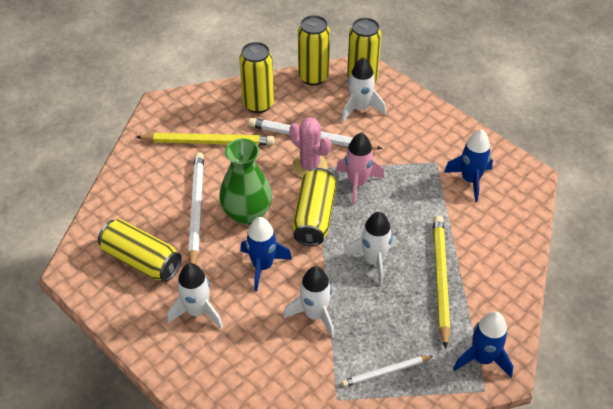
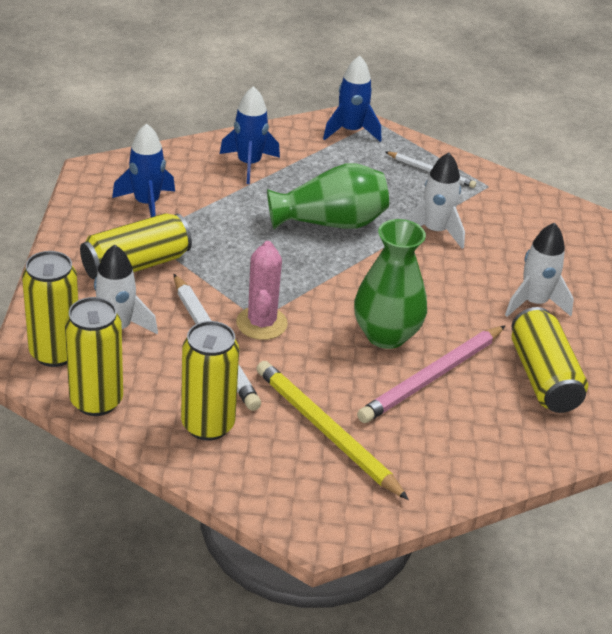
camera: 135 degrees left, 10 degrees down
white pencil [188,152,204,264] -> pink pencil [357,326,505,423]
blue rocket [240,217,292,291] -> blue rocket moved to [220,86,280,184]
yellow can [292,168,336,246] -> yellow can moved to [80,213,192,279]
pink rocket [336,133,384,205] -> none
white rocket [345,212,397,286] -> green vase [267,163,389,229]
yellow pencil [433,215,450,349] -> none

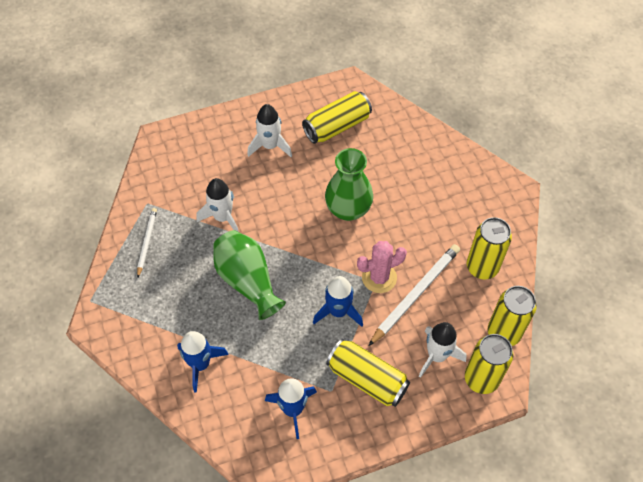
camera: 110 degrees left, 20 degrees up
yellow pencil [256,361,409,500] -> none
blue rocket [323,56,381,142] -> blue rocket moved to [313,276,363,327]
pink pencil [357,326,505,423] -> none

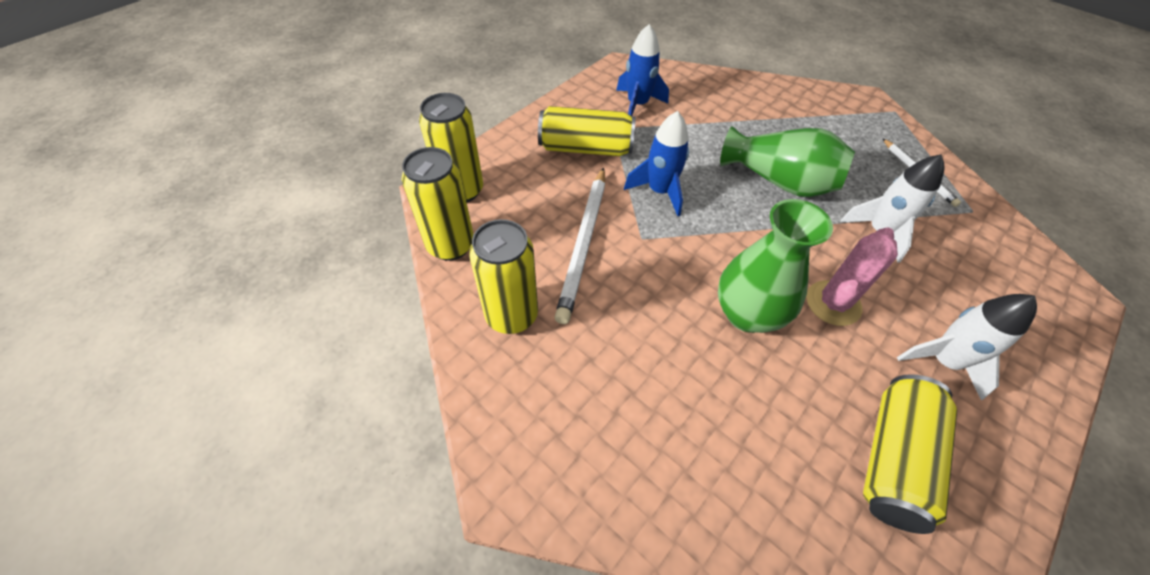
camera: 150 degrees right, 5 degrees down
blue rocket [177,331,229,393] -> none
pink cactus [357,241,407,293] -> pink cactus moved to [807,228,898,326]
white rocket [419,322,467,378] -> none

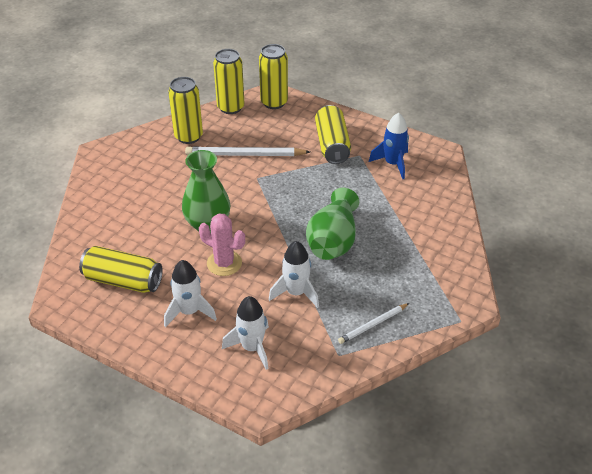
camera: 80 degrees right, 10 degrees down
blue rocket [624,111,689,216] -> none
none -> white rocket [222,296,269,370]

